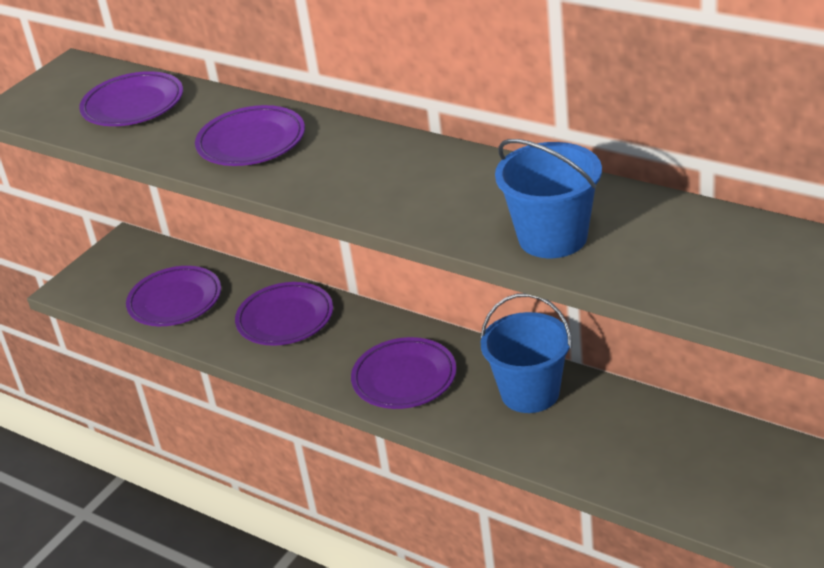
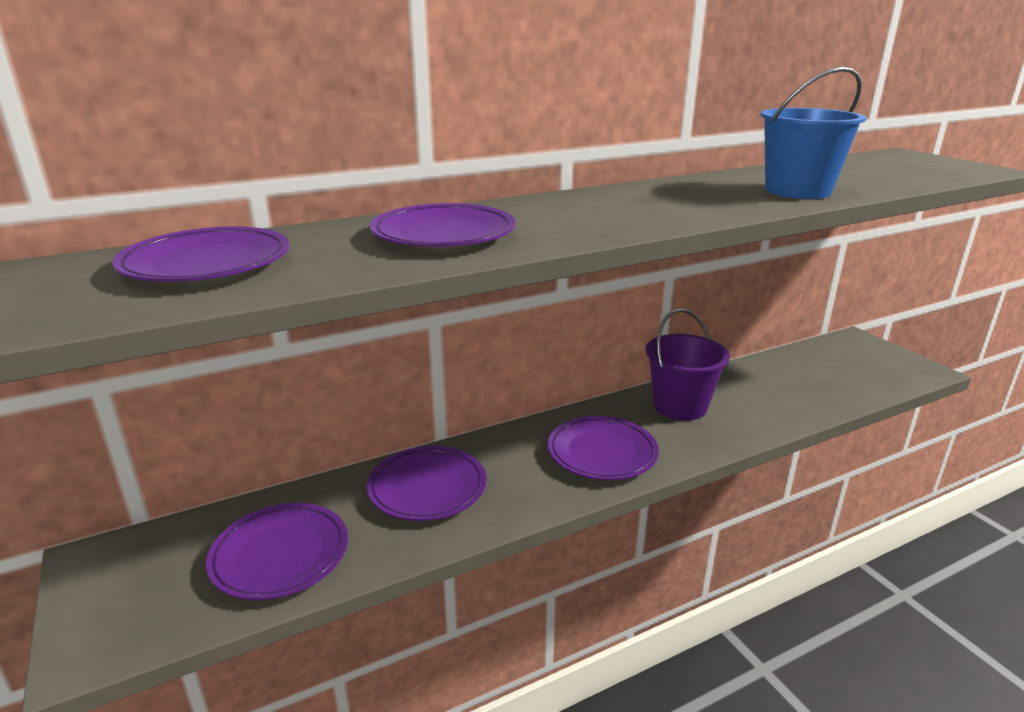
camera: 65 degrees left, 10 degrees down
blue bucket [480,293,572,413] -> purple bucket [646,309,730,420]

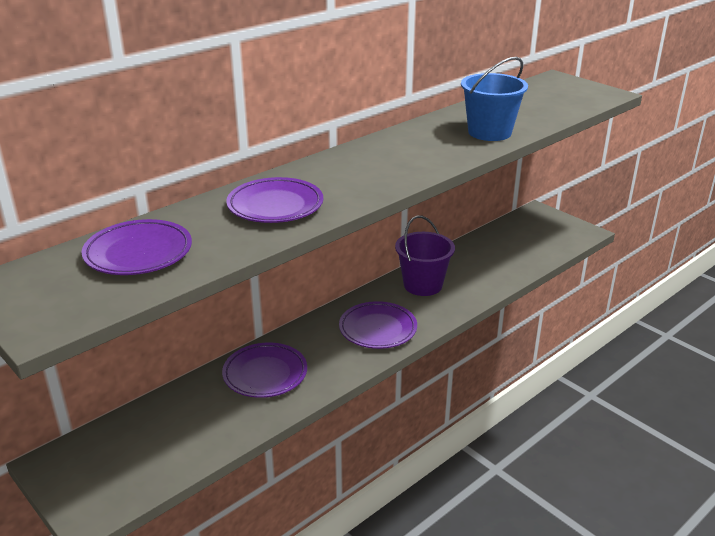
camera: 15 degrees left, 5 degrees up
purple plate [206,503,348,600] -> none

